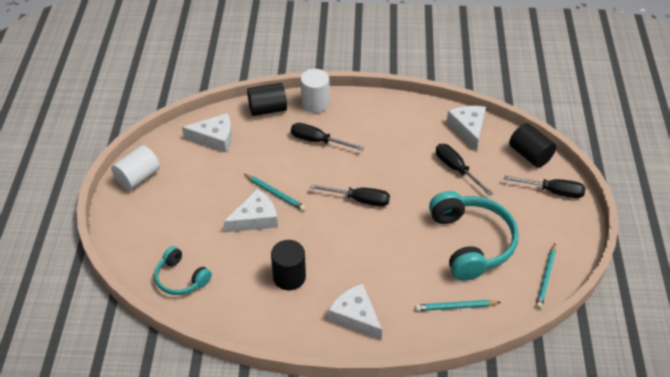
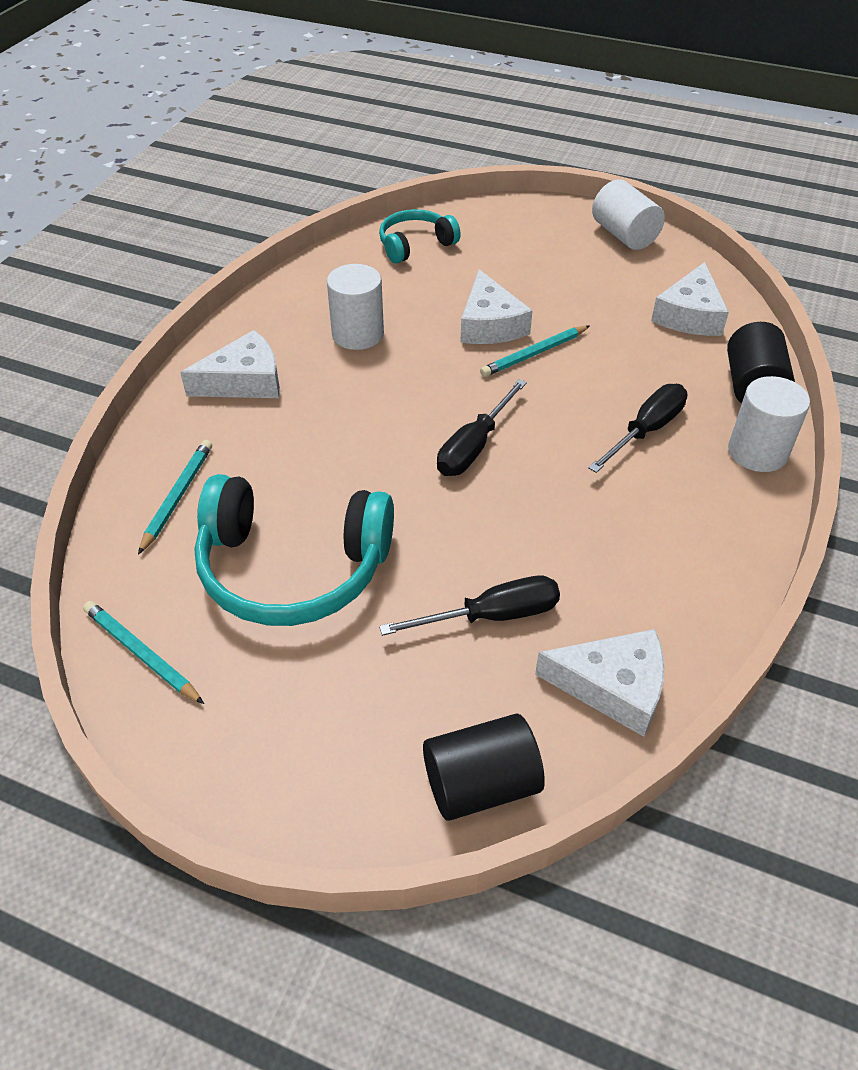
camera: 110 degrees right, 0 degrees up
black cylinder [271,240,306,290] -> white cylinder [327,264,384,350]
black screwdriver [504,175,586,198] -> none

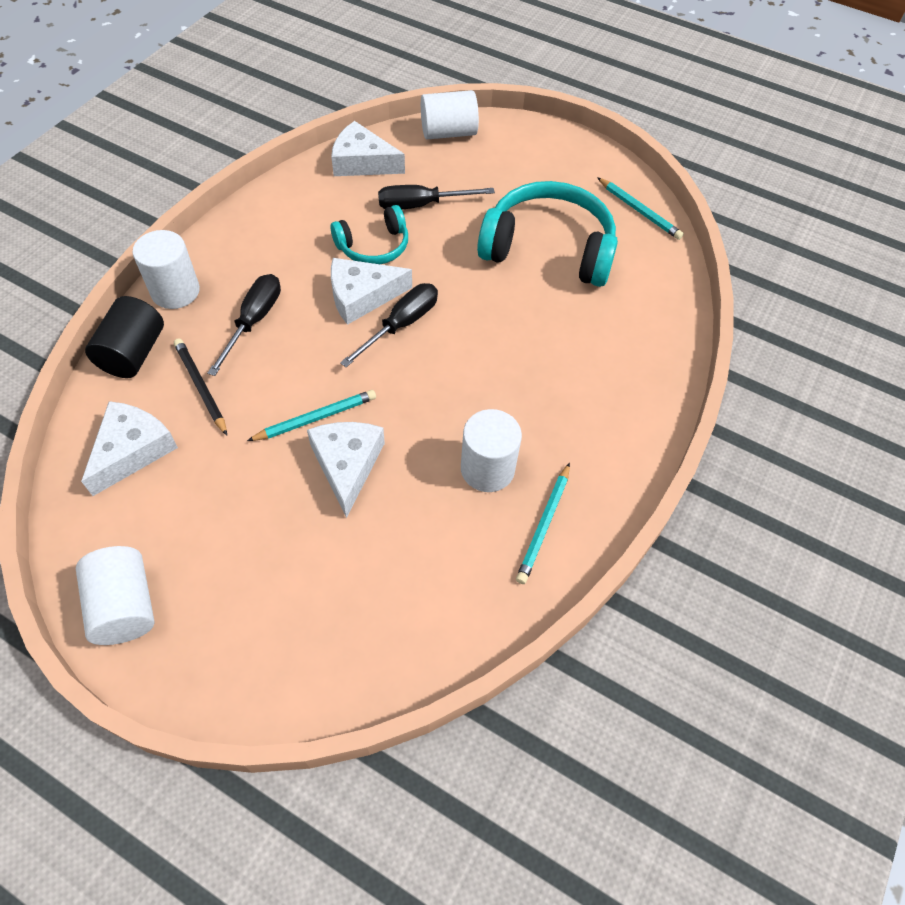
camera: 175 degrees left, 10 degrees up
turquoise pencil [138,440,212,555] -> turquoise pencil moved to [516,462,570,584]
white cheese [180,330,280,398] -> white cheese moved to [331,258,412,325]
turquoise headphones [379,209,461,263] -> turquoise headphones moved to [331,205,408,264]
black cylinder [423,714,545,821] -> white cylinder [421,90,479,139]
black screwdriver [588,384,688,473] -> black screwdriver turned 150 degrees clockwise [207,274,281,376]
none -> black pencil [174,338,227,436]

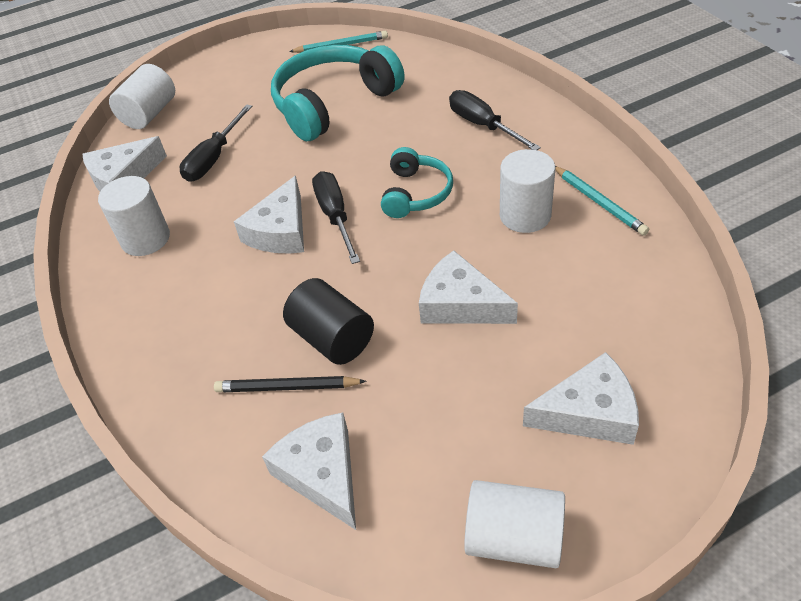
camera: 50 degrees left, 10 degrees down
black cylinder [85,296,164,378] -> black cylinder moved to [283,278,374,365]
white cylinder [133,230,200,309] -> white cylinder moved to [98,176,170,256]
black screwdriver [207,274,281,376] -> black screwdriver moved to [449,90,541,150]
turquoise pencil [247,390,376,441] -> none
turquoise headphones [331,205,408,264] -> turquoise headphones moved to [381,147,453,218]
none -> white cheese [523,352,639,445]

